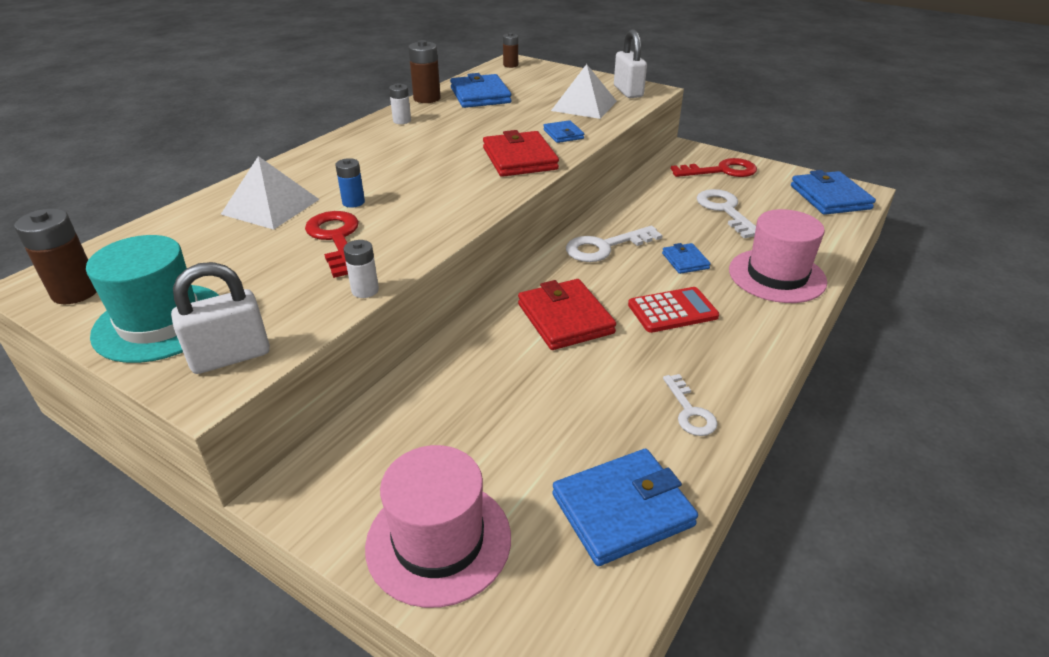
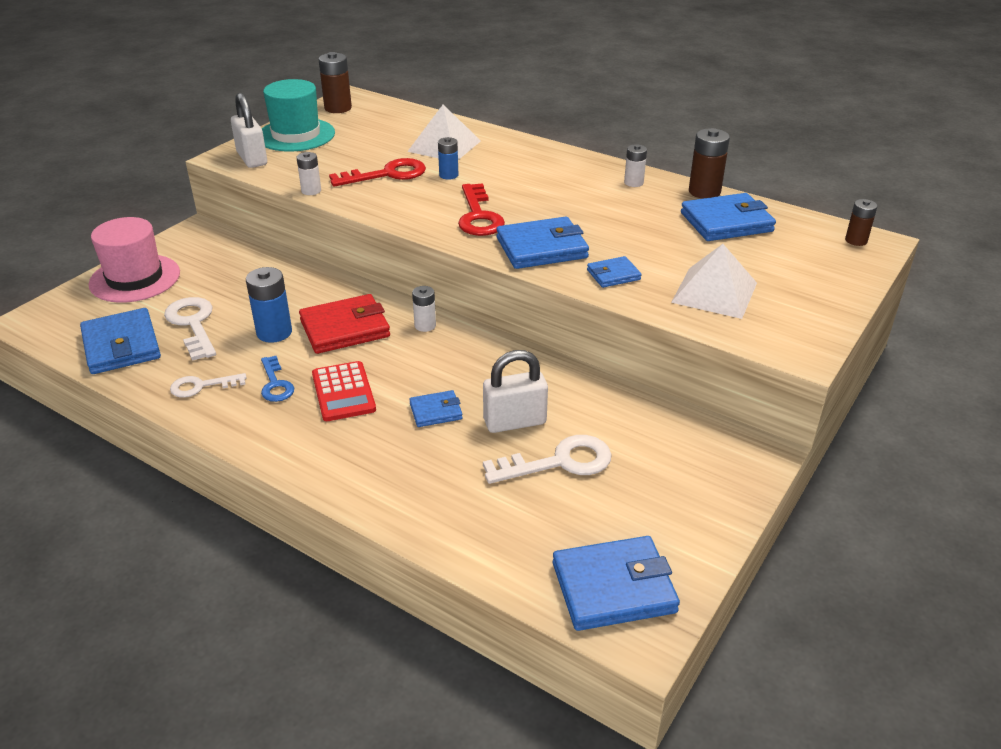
camera: 90 degrees right, 0 degrees up
red wallet [483,130,559,177] -> blue wallet [497,217,589,269]
white key [566,226,663,262] -> white key moved to [164,297,216,361]
white padlock [614,29,647,98] -> white padlock moved to [483,350,548,433]
red key [671,158,757,177] -> red key moved to [458,183,505,236]
pink hat [729,209,827,303] -> none
none -> blue battery [246,267,292,343]
none -> blue key [261,356,294,402]
none -> white battery [412,286,436,332]

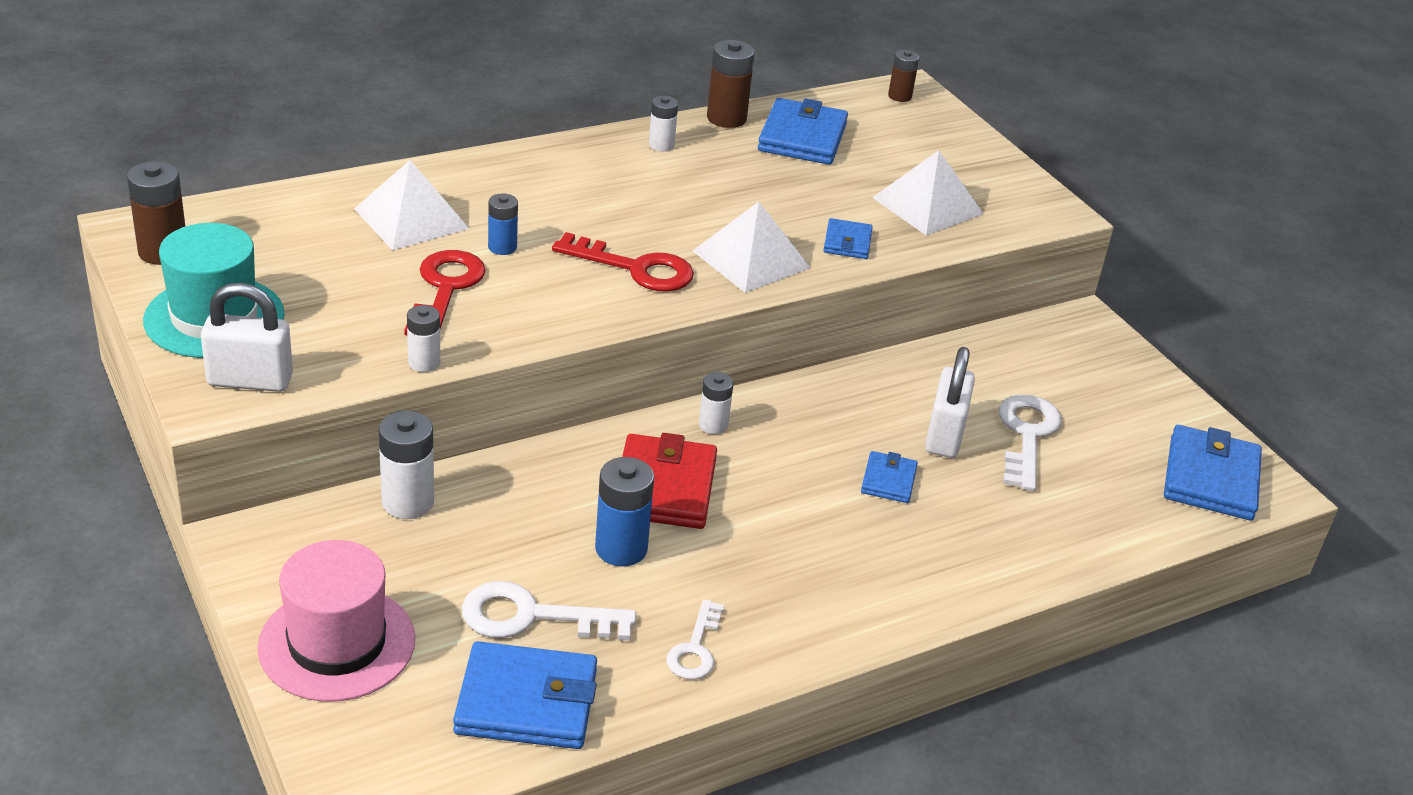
camera: 65 degrees left, 0 degrees up
blue key [261,356,294,402] -> none
red calculator [312,361,376,421] -> none
blue wallet [497,217,589,269] -> white pyramid [693,201,811,293]
none -> white battery [379,411,434,519]

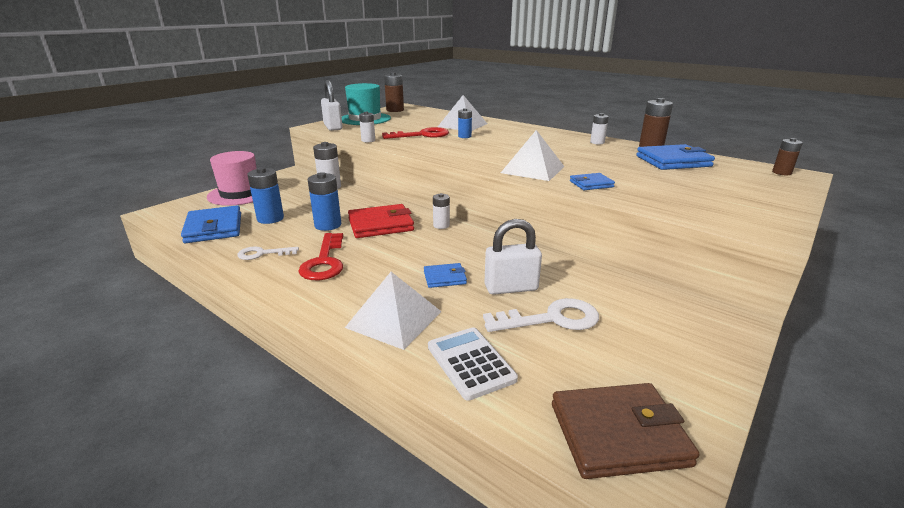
camera: 70 degrees right, 10 degrees down
white key [462,581,636,640] -> blue battery [247,167,284,224]
red key [552,232,694,292] -> red key moved to [298,233,343,280]
white pyramid [872,150,984,235] -> white pyramid moved to [345,272,442,350]
blue wallet [1164,425,1262,520] -> brown wallet [552,383,699,479]
none -> white calculator [428,327,518,401]

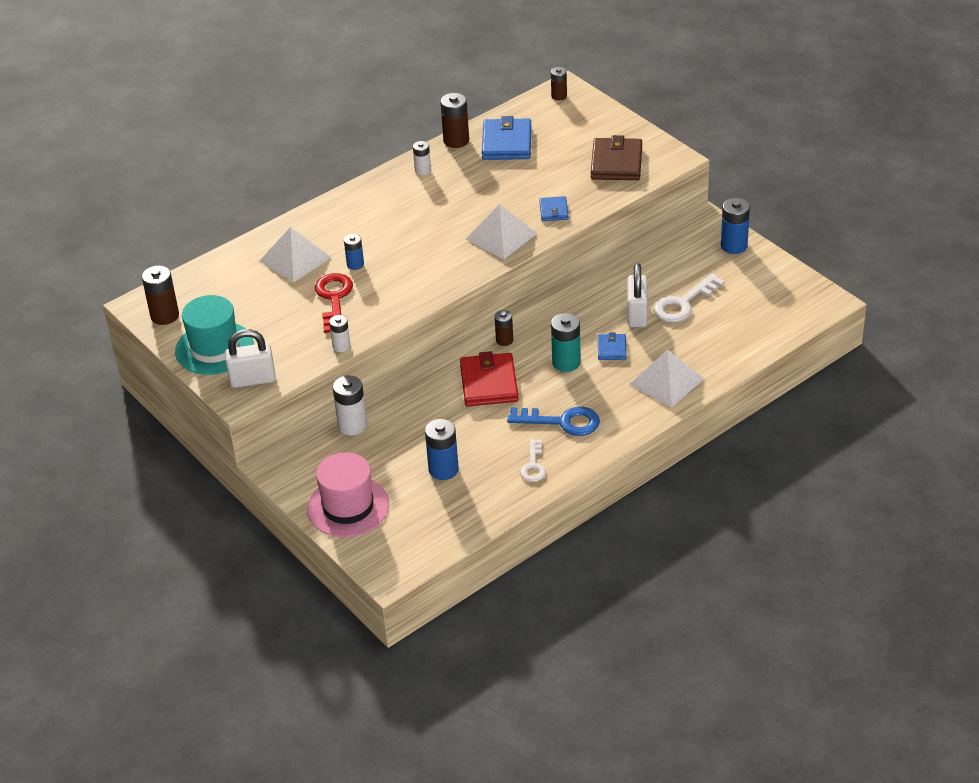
camera: 75 degrees left, 15 degrees up
blue wallet [181,205,241,243] -> none
red key [298,233,343,280] -> blue key [507,407,600,436]
blue battery [307,172,341,231] -> blue battery moved to [721,198,750,254]
white calculator [428,327,518,401] -> none
white battery [433,193,450,229] -> brown battery [495,310,513,346]
white key [483,298,599,332] -> white key turned 135 degrees counterclockwise [654,273,725,322]
brown wallet [552,383,699,479] -> brown wallet moved to [591,135,642,180]
none -> turquoise battery [551,313,581,372]

